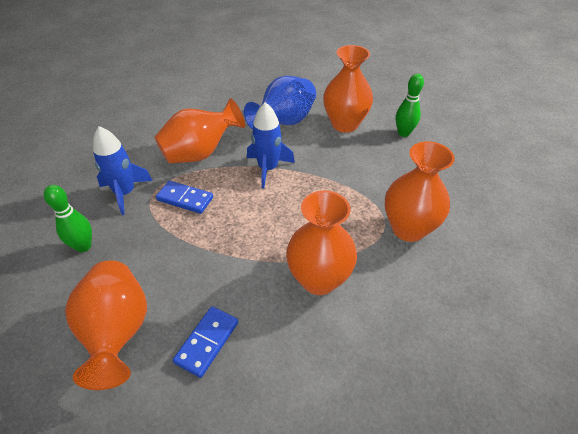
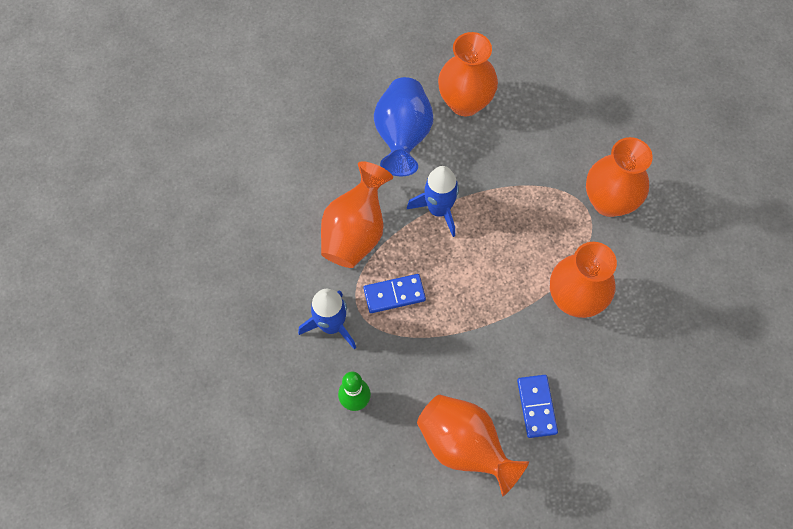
camera: 35 degrees left, 20 degrees up
green bowling pin [396,74,424,137] -> none

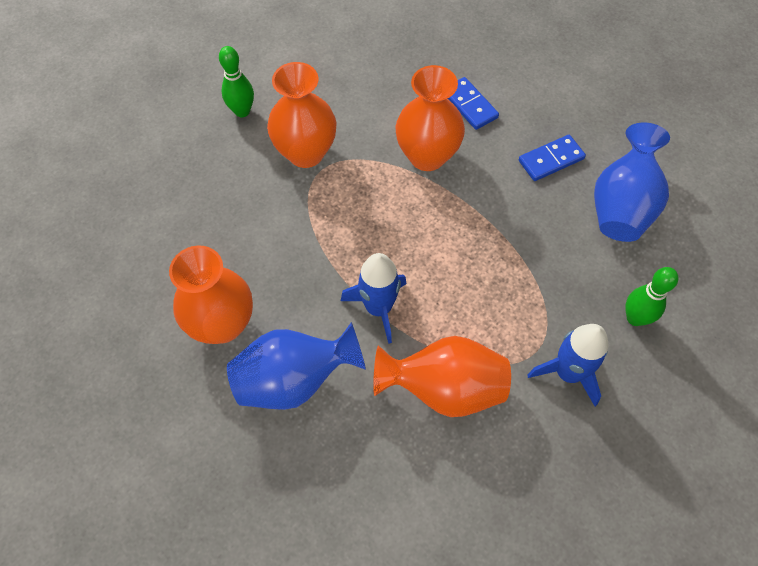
camera: 110 degrees left, 5 degrees down
blue domino [364,274,426,313] -> blue domino moved to [447,77,499,130]
orange vase [417,395,529,496] -> blue vase [594,123,670,242]
none -> green bowling pin [219,46,254,117]

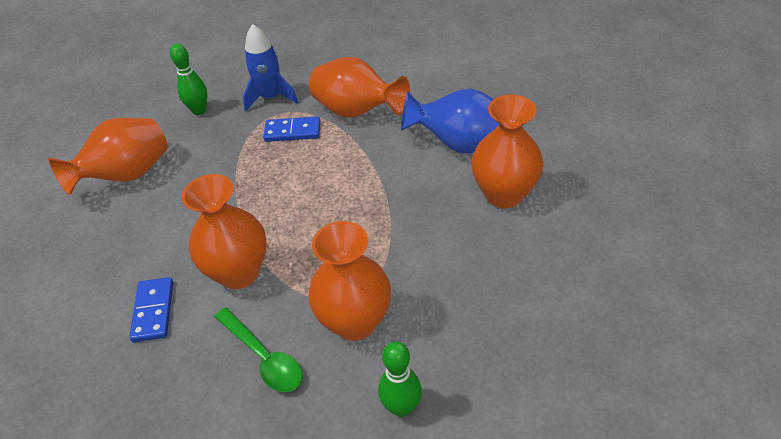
camera: 150 degrees left, 15 degrees down
blue rocket [341,253,407,344] -> none
blue domino [519,135,586,181] -> blue domino moved to [263,116,320,142]
blue vase [594,123,670,242] -> orange vase [48,118,168,195]
none -> green spoon [214,307,303,392]

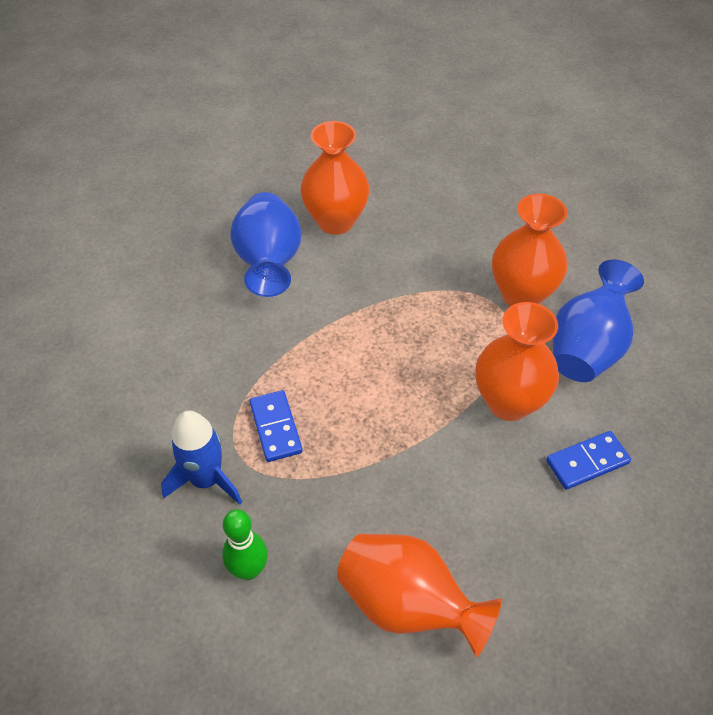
camera: 110 degrees left, 5 degrees up
green spoon [214,307,303,392] -> blue vase [553,259,644,382]
orange vase [309,57,410,118] -> none
green bowling pin [378,342,422,417] -> none

